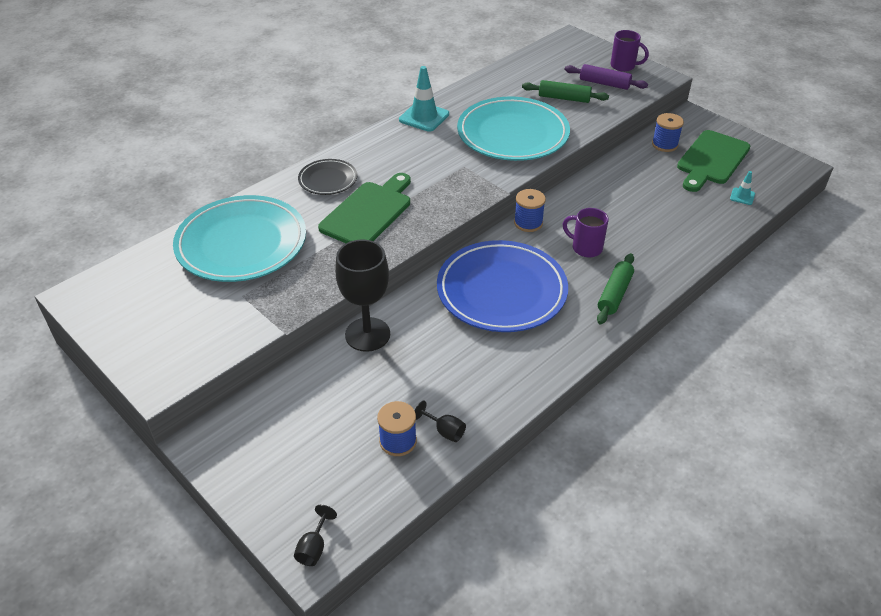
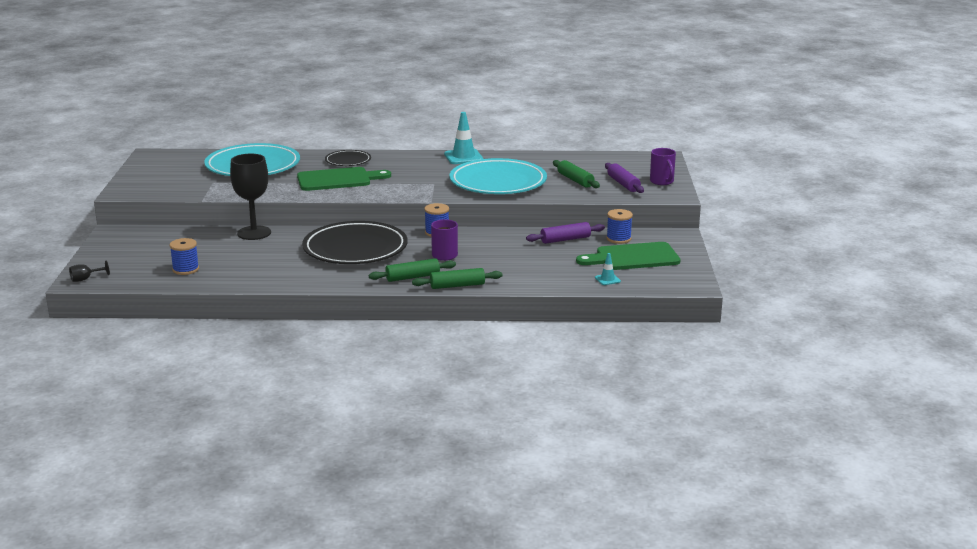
camera: 45 degrees right, 20 degrees down
black goblet [415,401,466,442] -> none
blue plate [437,240,568,332] -> black plate [302,221,408,264]
none -> green rolling pin [412,268,503,289]
none -> purple rolling pin [526,222,605,244]

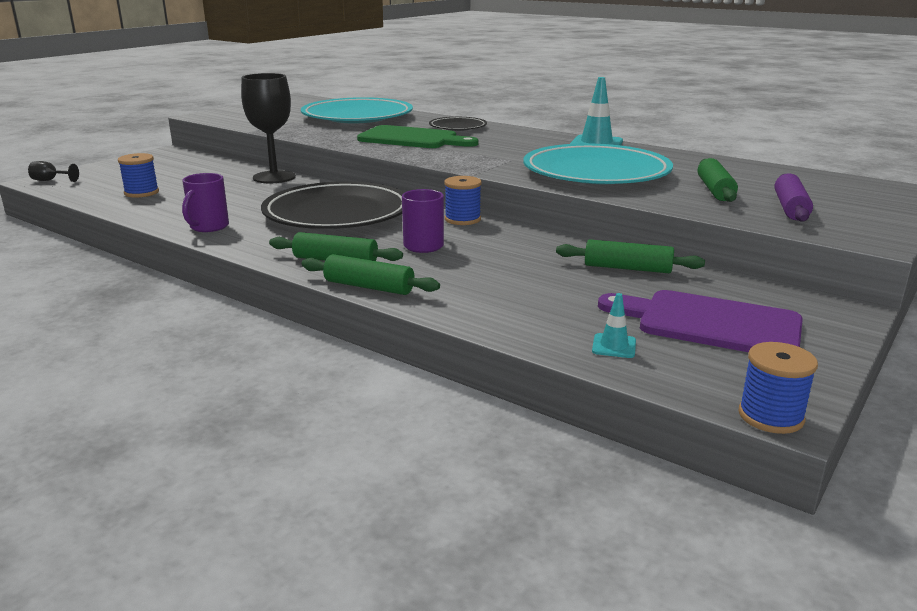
camera: 35 degrees right, 0 degrees up
purple rolling pin [526,222,605,244] -> green rolling pin [556,239,705,273]
green cutting board [576,242,681,270] -> purple cutting board [598,290,803,352]
blue spool [606,209,633,244] -> blue spool moved to [739,342,818,434]
purple mug [650,148,676,185] -> purple mug moved to [182,173,229,232]

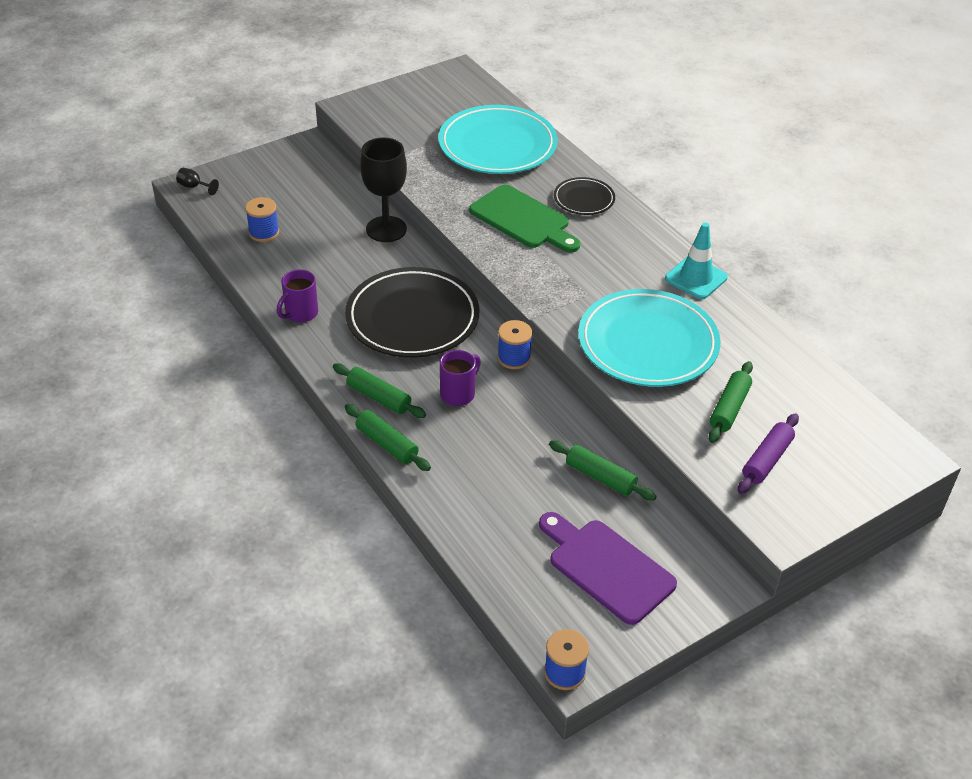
camera: 20 degrees right, 20 degrees up
turquoise traffic cone [592,293,636,358] -> none

